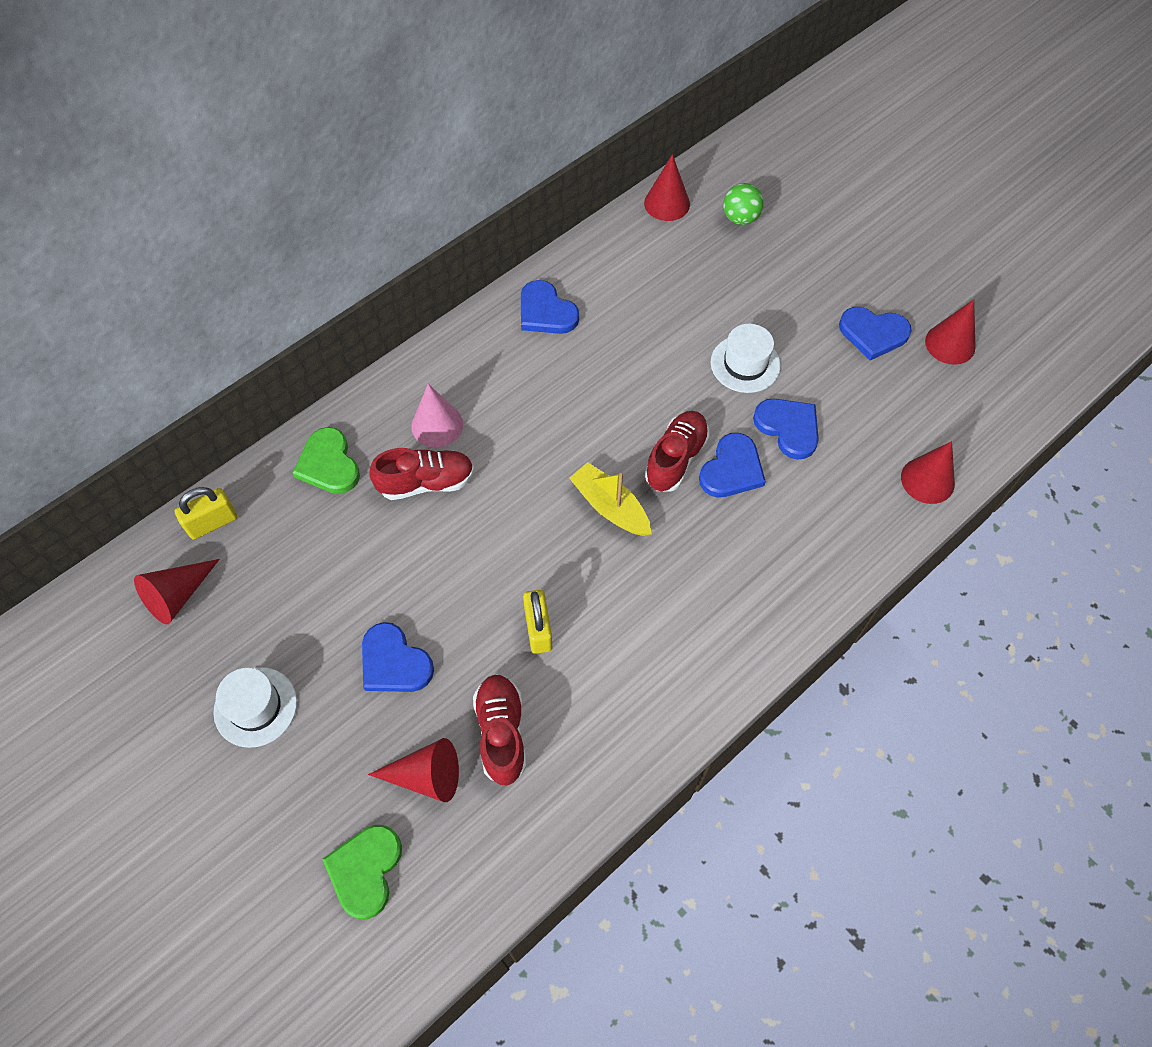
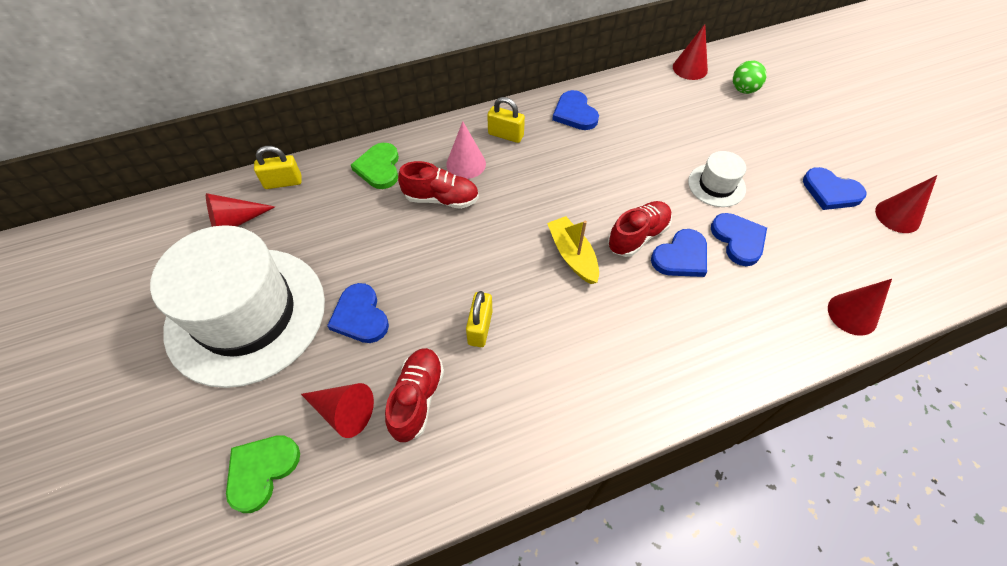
camera: 20 degrees right, 5 degrees down
white hat [213,667,297,748] -> white hat [150,225,325,388], size x2.35
none -> yellow padlock [487,97,525,143]

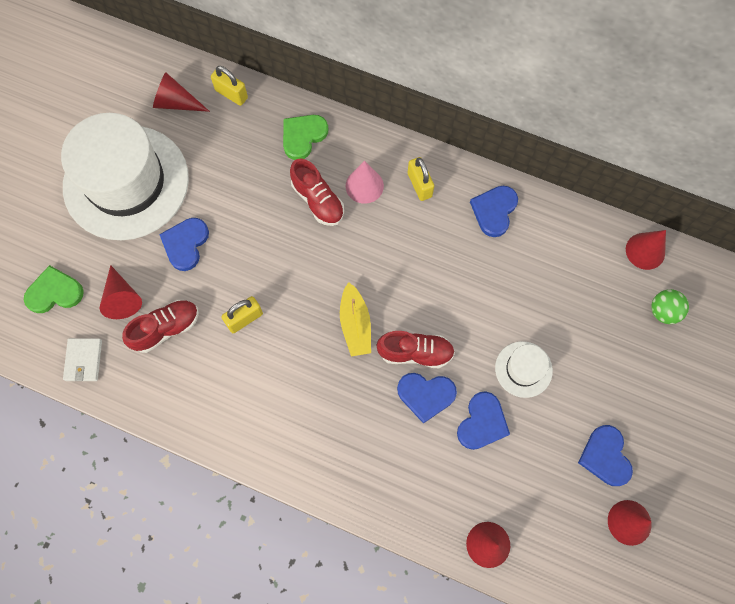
camera: 45 degrees right, 15 degrees up
yellow boat [547,216,599,284] -> yellow boat turned 150 degrees clockwise [340,282,371,356]
none -> white wallet [63,338,102,381]

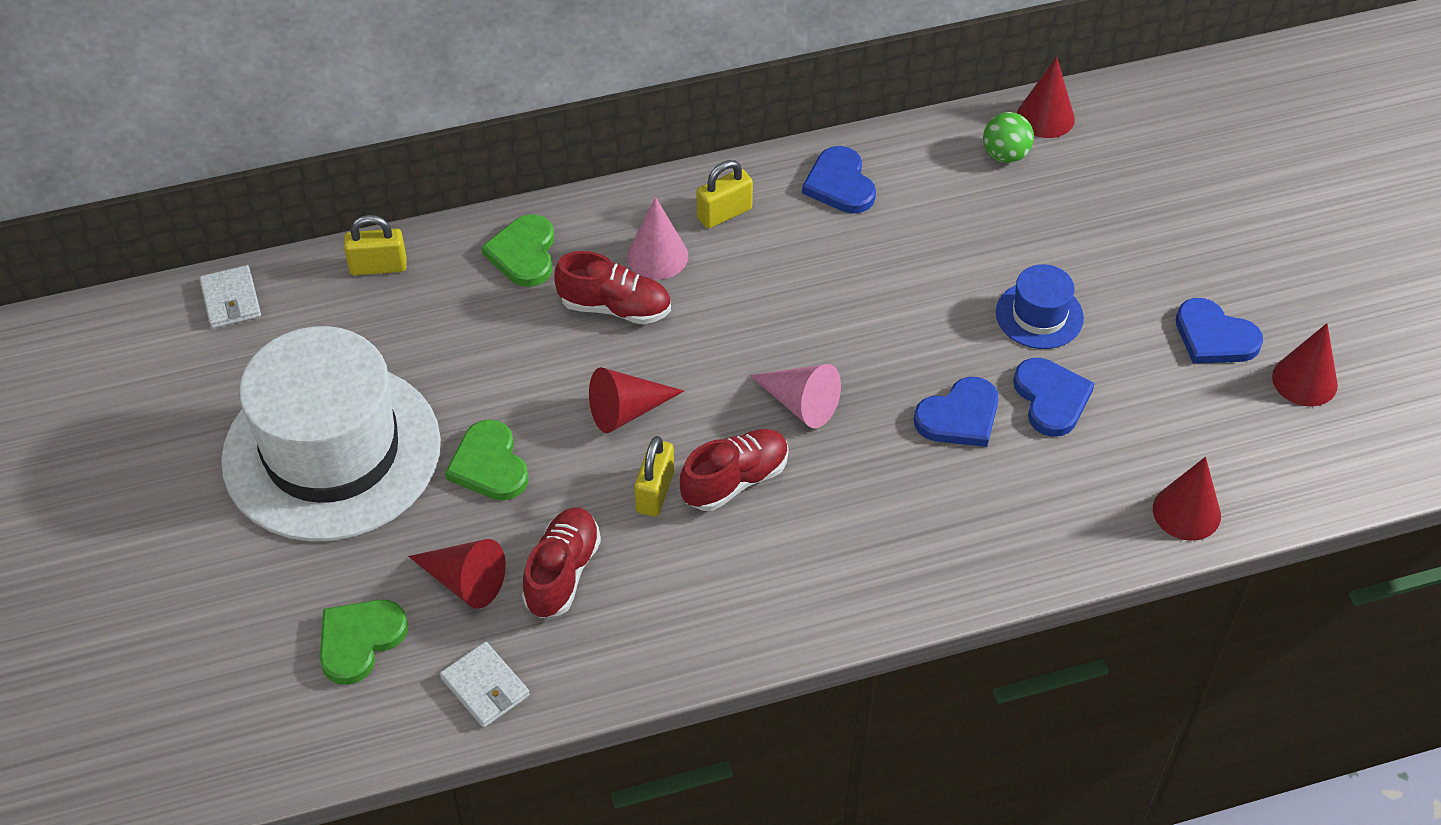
camera: 40 degrees left, 20 degrees down
red cone [153,73,210,112] -> red cone moved to [589,367,684,433]
blue heart [159,218,209,271] -> green heart [445,419,529,501]
yellow boat [340,282,371,356] -> pink cone [749,364,841,428]
red shoe [376,331,455,368] -> red shoe moved to [680,429,789,511]
yellow padlock [408,157,434,201] -> yellow padlock turned 60 degrees counterclockwise [697,160,753,228]
white hat [495,341,553,398] -> blue hat [996,264,1084,349]
green ball [651,289,689,324] -> green ball moved to [983,112,1034,163]
none -> white wallet [199,265,261,328]

